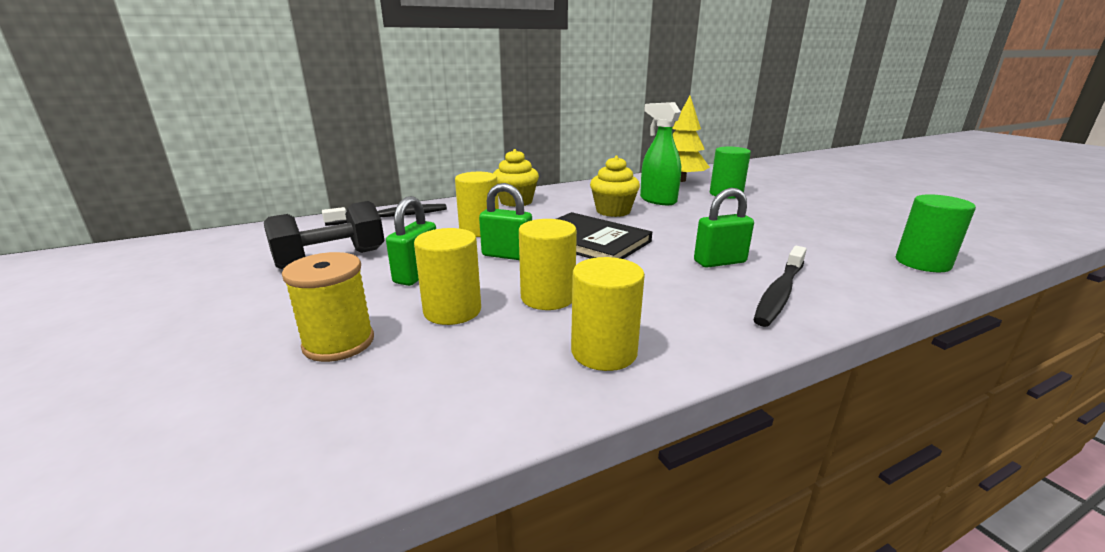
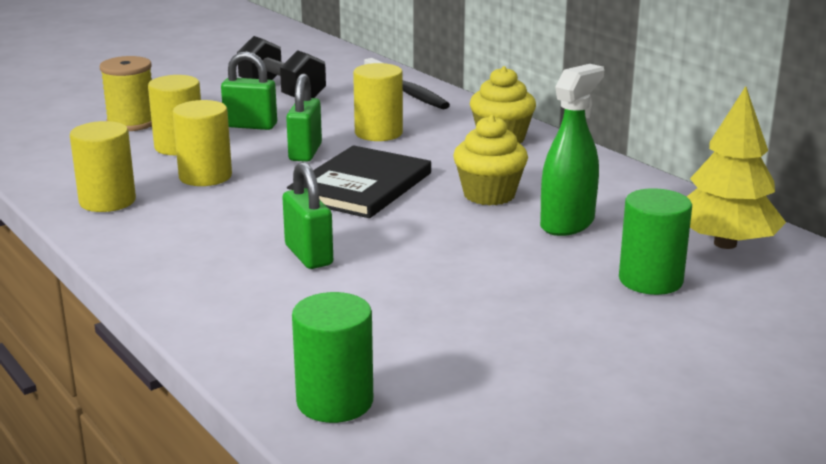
camera: 80 degrees right, 0 degrees up
black toothbrush [753,246,807,327] -> none

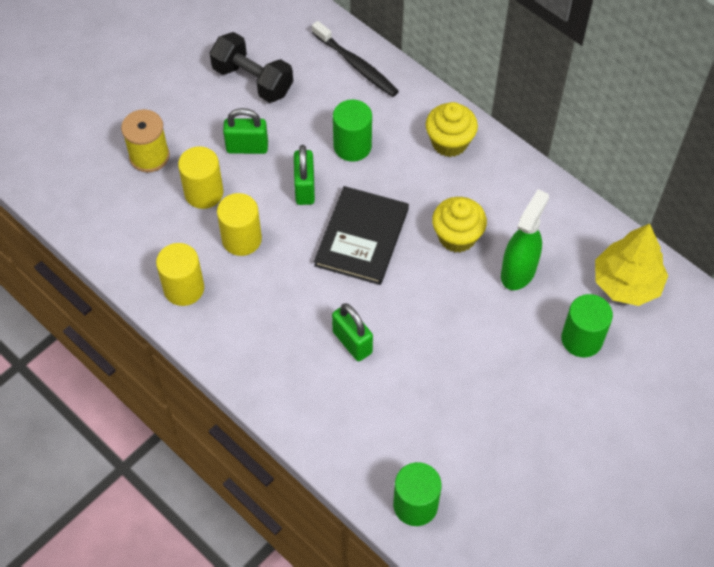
camera: 10 degrees left, 35 degrees up
yellow cylinder [353,63,403,141] -> green cylinder [333,99,372,162]

